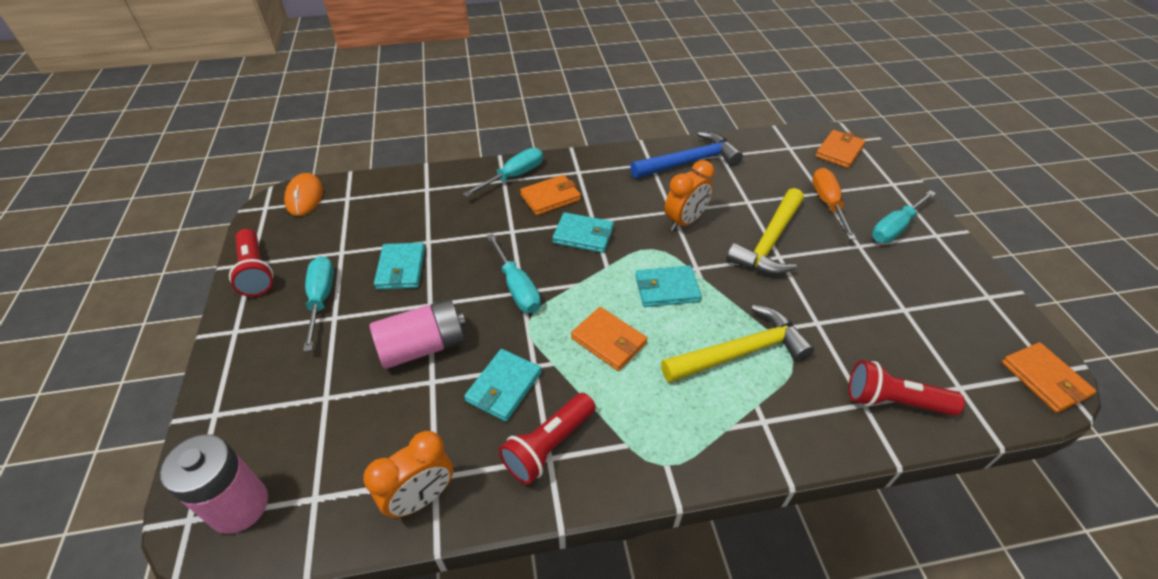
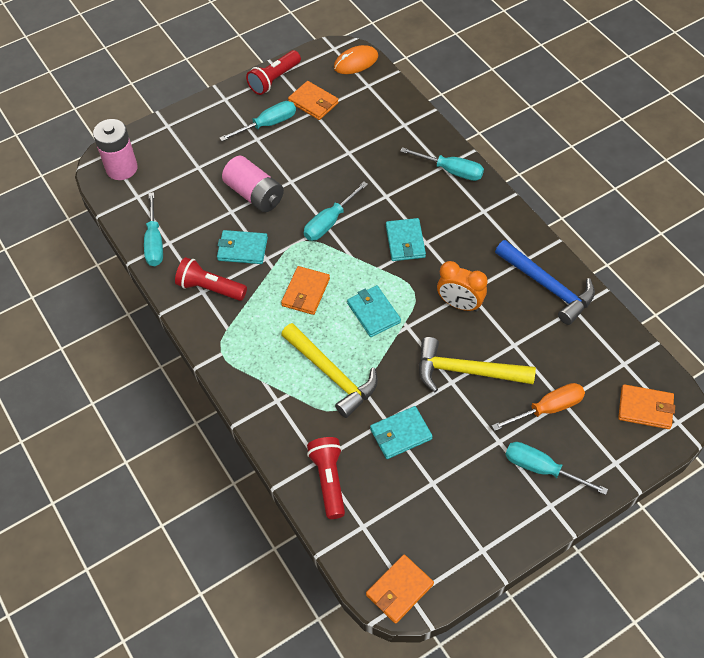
camera: 70 degrees right, 10 degrees up
orange clock [363,431,453,518] -> turquoise screwdriver [144,192,163,266]
turquoise wallet [374,243,425,289] -> turquoise wallet moved to [370,406,433,459]
orange wallet [520,175,581,215] -> orange wallet moved to [288,81,339,120]

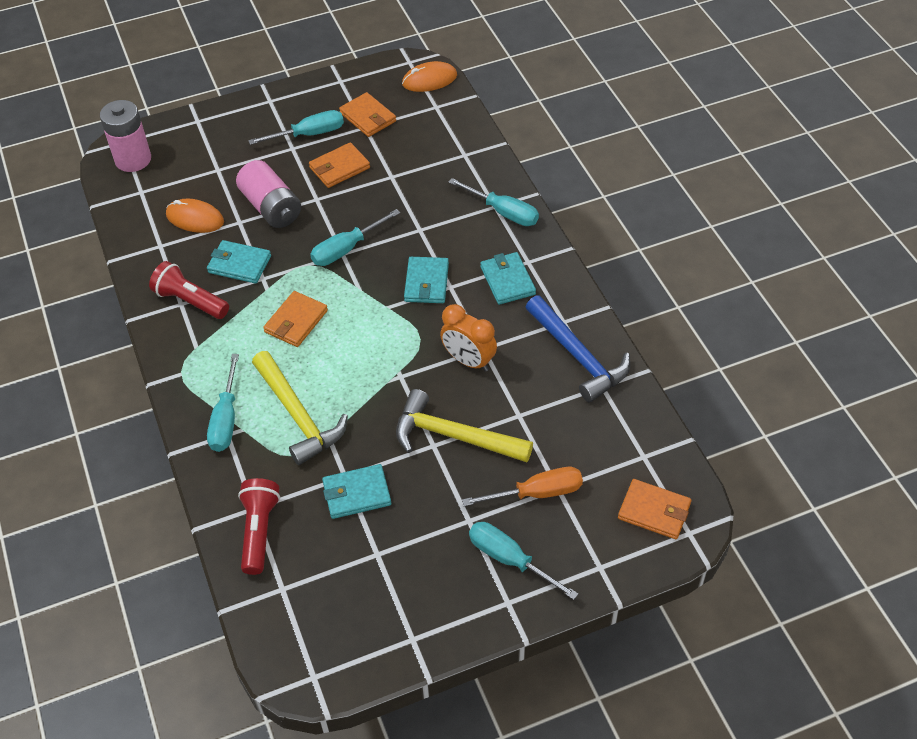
camera: 10 degrees right, 5 degrees down
turquoise screwdriver [144,192,163,266] -> turquoise screwdriver moved to [207,354,239,452]
red flashlight [246,50,301,95] -> none
turquoise wallet [347,285,401,337] -> turquoise wallet moved to [480,252,536,305]
orange wallet [366,555,434,624] -> orange wallet moved to [309,142,370,188]
none -> orange mouse [166,199,224,233]

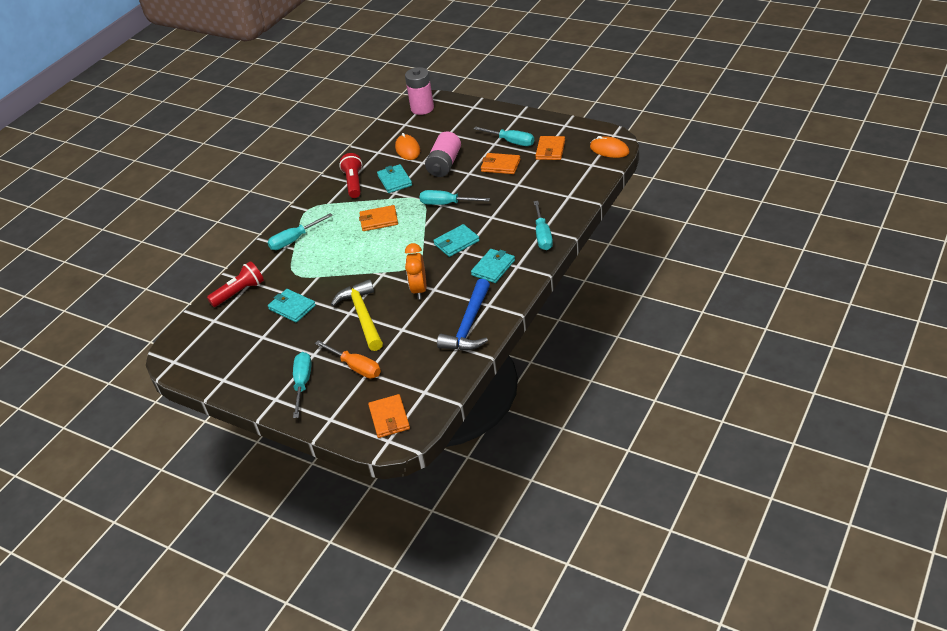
camera: 55 degrees right, 10 degrees down
yellow hammer [252,351,348,465] -> none

